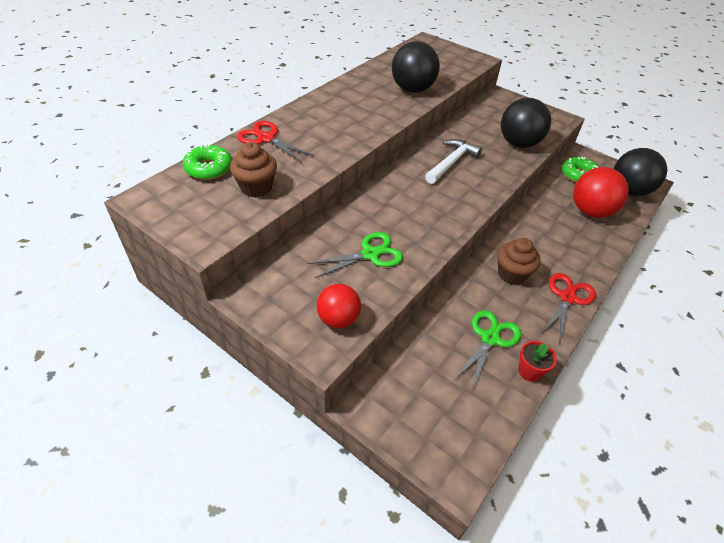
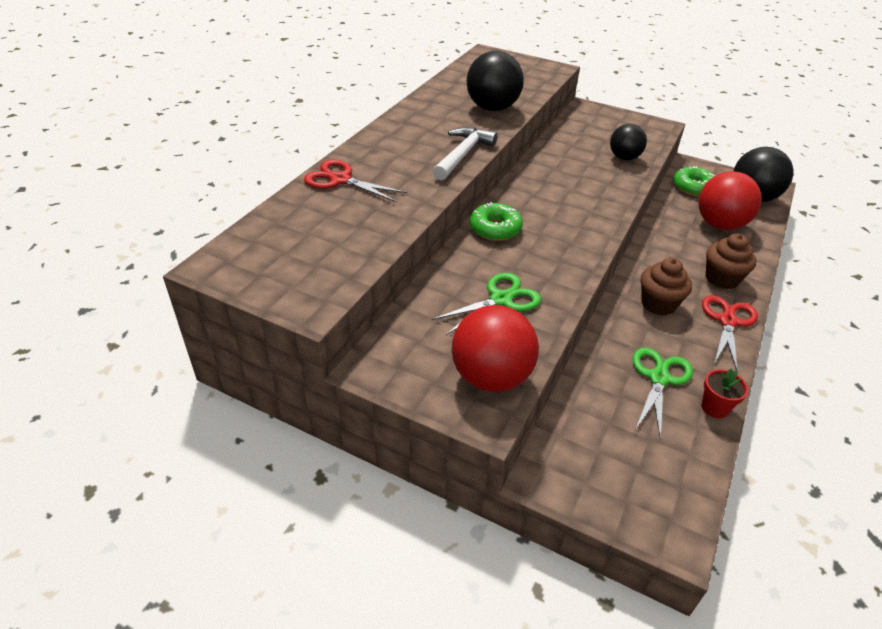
camera: 10 degrees left, 5 degrees down
green donut [183,144,232,180] -> green donut moved to [470,202,523,241]
brown cupcake [230,142,277,197] -> brown cupcake moved to [706,234,756,289]
red ball [317,284,361,328] -> red ball [452,305,539,392], size x1.57
white hammer [425,139,482,184] -> white hammer moved to [432,127,498,181]
black ball [501,98,551,148] -> black ball [610,124,647,160], size x0.64

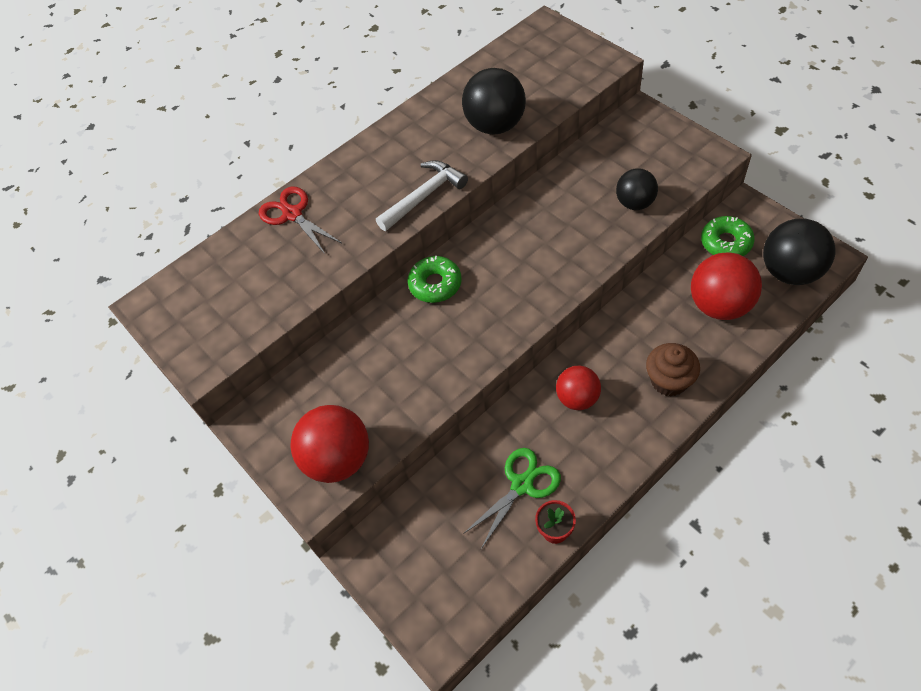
camera: 30 degrees right, 15 degrees up
green scissors [432,273,541,335] -> none
brown cupcake [640,258,692,316] -> red ball [556,366,601,410]
red scissors [702,295,758,372] -> none

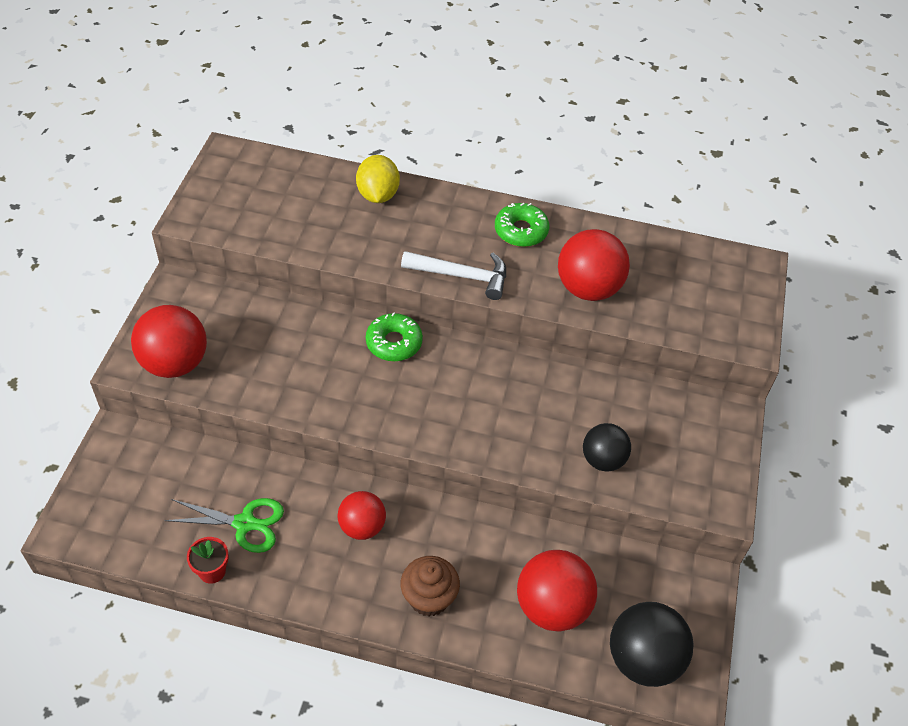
camera: 45 degrees right, 5 degrees down
red scissors [259,187,342,254] -> yellow lemon [356,155,400,203]
black ball [462,68,526,134] -> red ball [558,229,630,301]
green donut [701,216,755,256] -> green donut moved to [495,203,549,247]

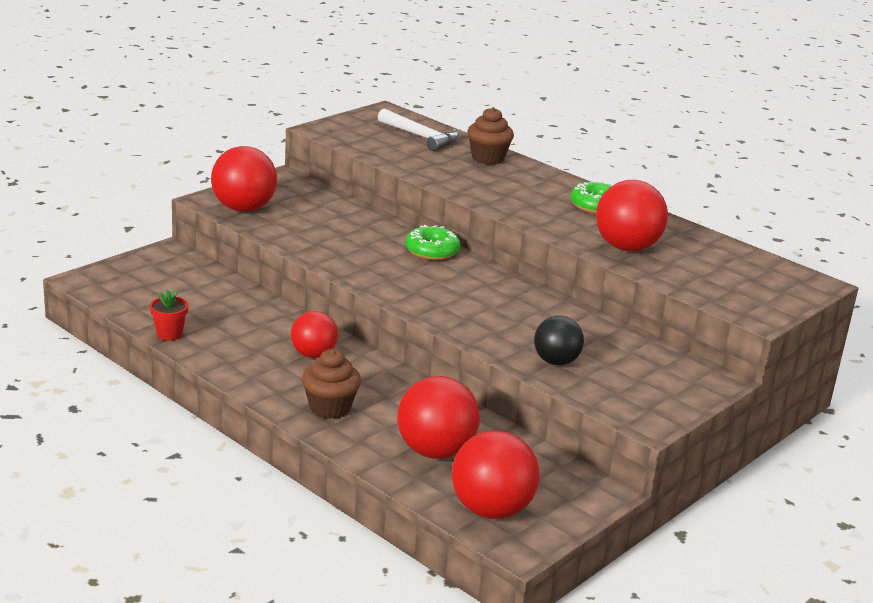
camera: 30 degrees right, 25 degrees down
green scissors [164,498,284,553] -> none
yellow lemon [356,155,400,203] -> brown cupcake [467,107,514,165]
white hammer [401,251,506,300] -> white hammer moved to [378,108,459,151]
black ball [610,602,693,687] -> red ball [452,431,539,519]

